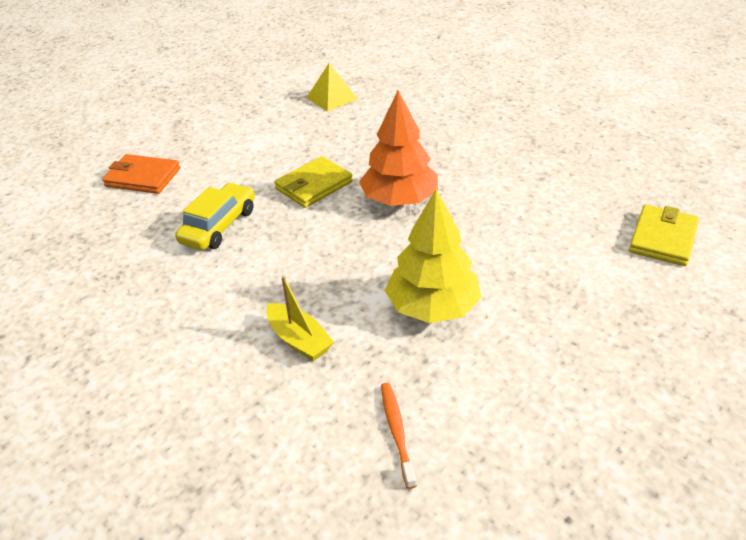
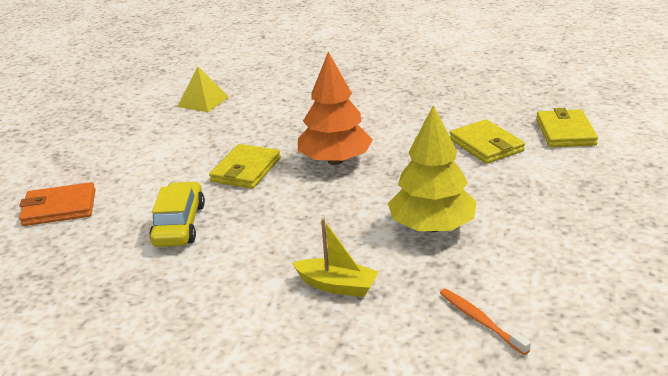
camera: 25 degrees left, 10 degrees down
none -> yellow wallet [449,119,525,164]

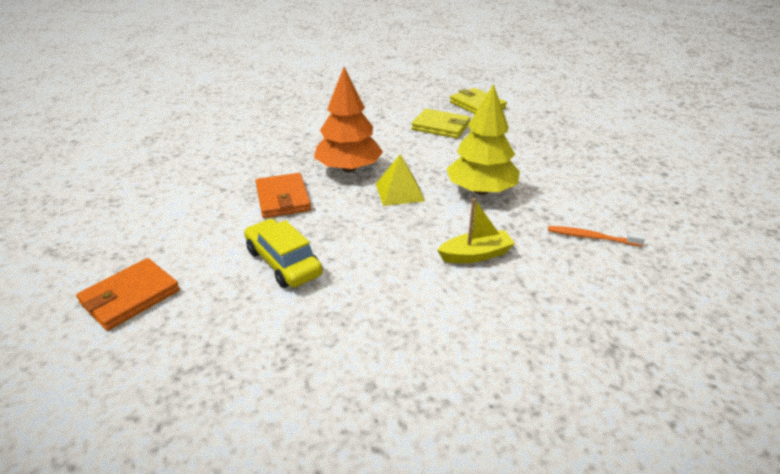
camera: 40 degrees left, 5 degrees up
yellow pyramid [177,66,229,112] -> yellow pyramid moved to [376,154,425,206]
yellow wallet [209,144,281,189] -> orange wallet [256,173,311,218]

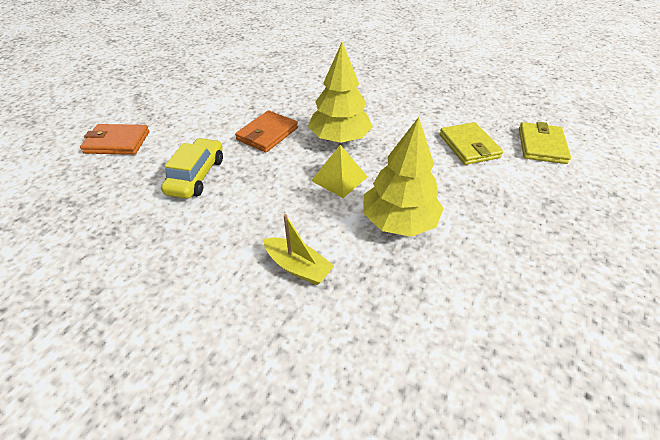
camera: 50 degrees right, 10 degrees up
orange tree [314,67,383,172] -> yellow tree [308,42,373,143]
orange toothbrush [548,226,645,246] -> none

